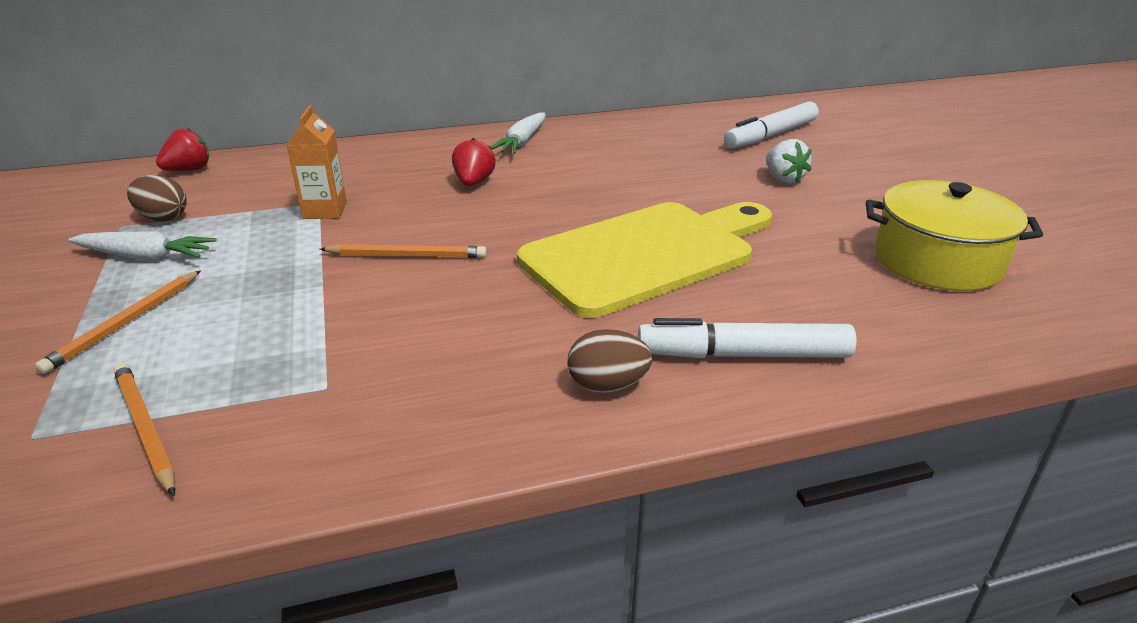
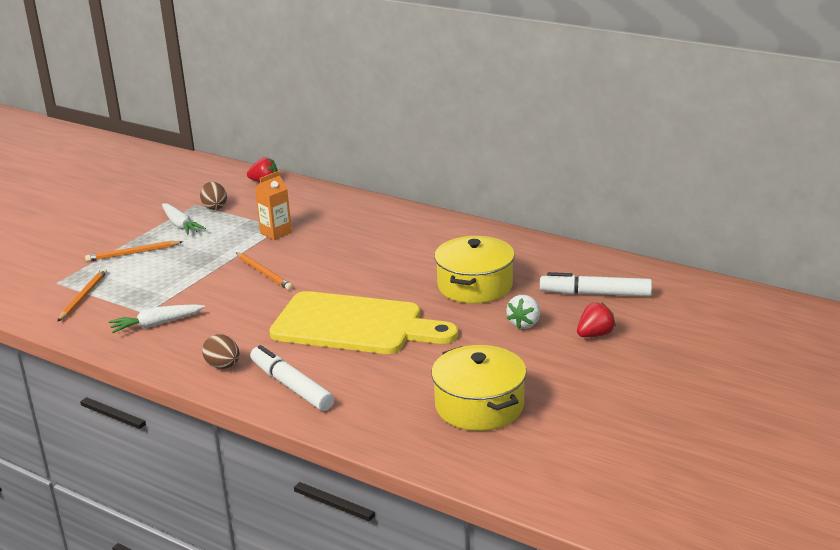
camera: 50 degrees right, 5 degrees down
red strawberry [452,138,496,186] -> red strawberry moved to [577,303,616,337]
white carrot [491,112,545,154] -> white carrot moved to [109,304,205,333]
none -> yellow pot [434,236,515,303]

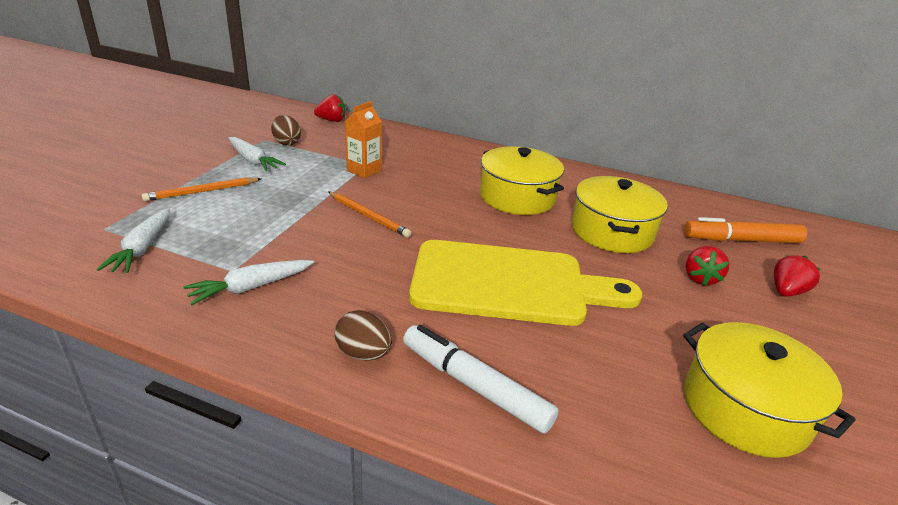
camera: 15 degrees left, 5 degrees up
orange pencil [57,268,107,322] -> white carrot [97,208,170,273]
white strawberry [506,295,540,329] -> red strawberry [686,246,730,286]
white marker [540,272,652,296] -> orange marker [684,217,807,243]
none -> yellow pot [480,146,564,215]

